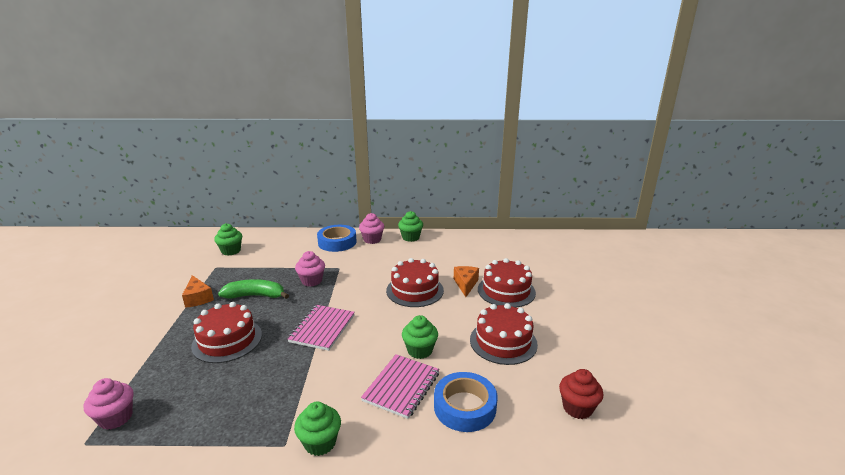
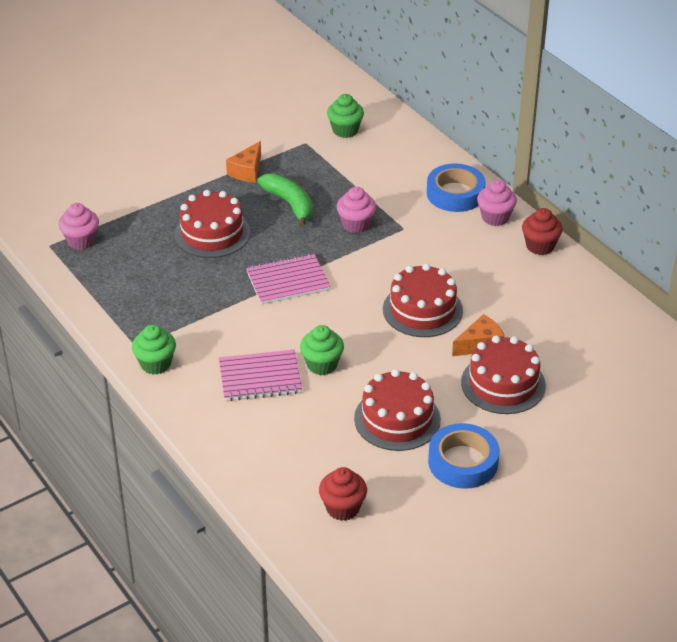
camera: 55 degrees right, 15 degrees up
green cupcake [398,211,423,242] -> red cupcake [522,208,563,255]
blue tape [434,372,497,432] -> blue tape moved to [428,423,499,489]

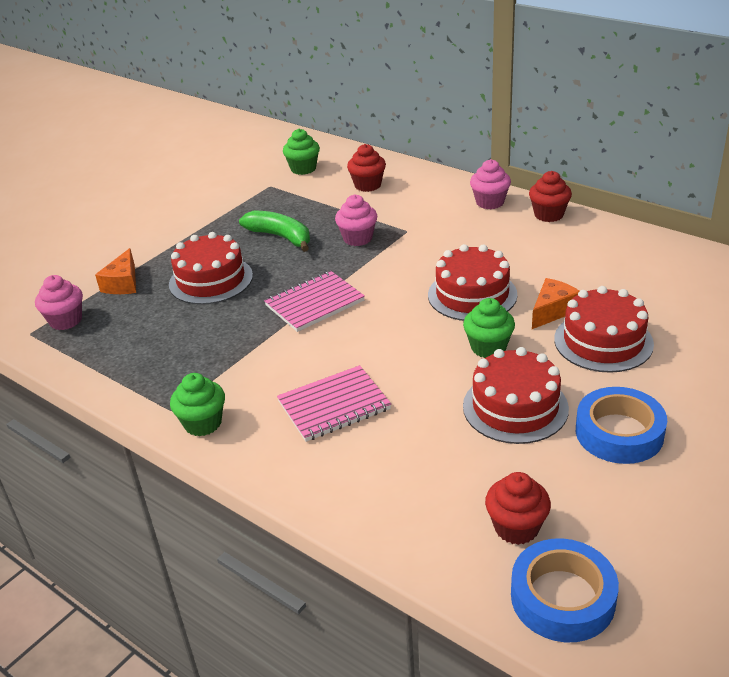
camera: 15 degrees left, 5 degrees down
orange cheese [226,141,261,183] -> orange cheese moved to [95,248,136,294]
green cupcake [300,325,344,375] -> green cupcake moved to [463,298,515,358]
blue tape [427,164,486,212] -> blue tape moved to [511,538,619,642]
none -> red cupcake [347,144,386,192]

